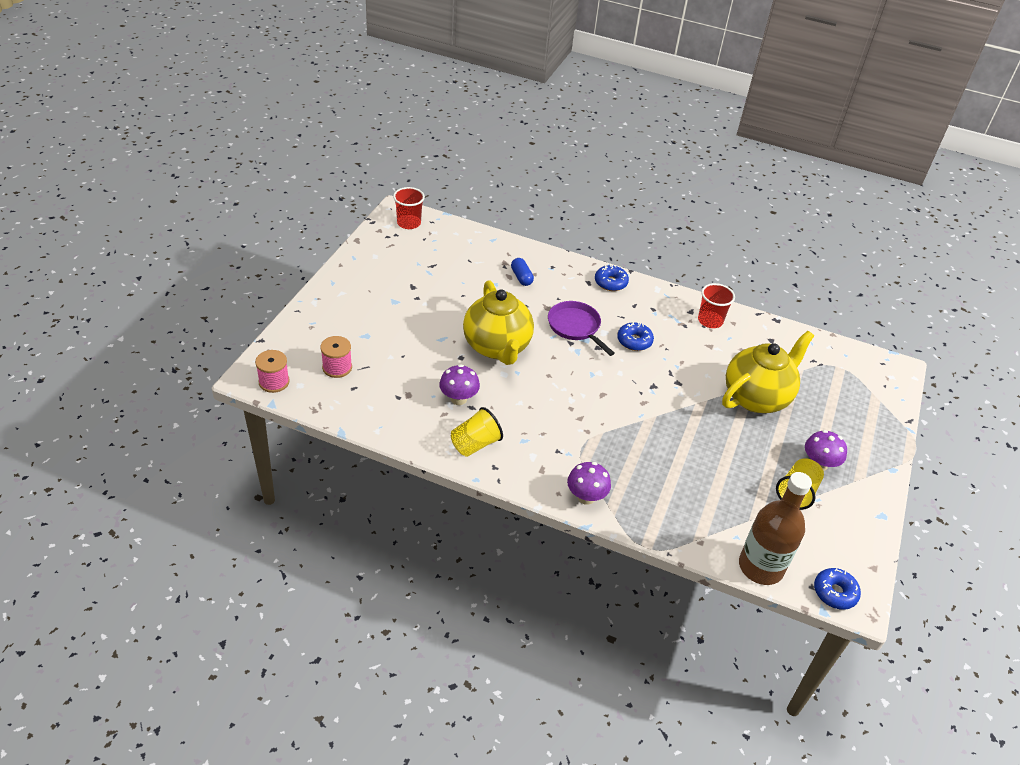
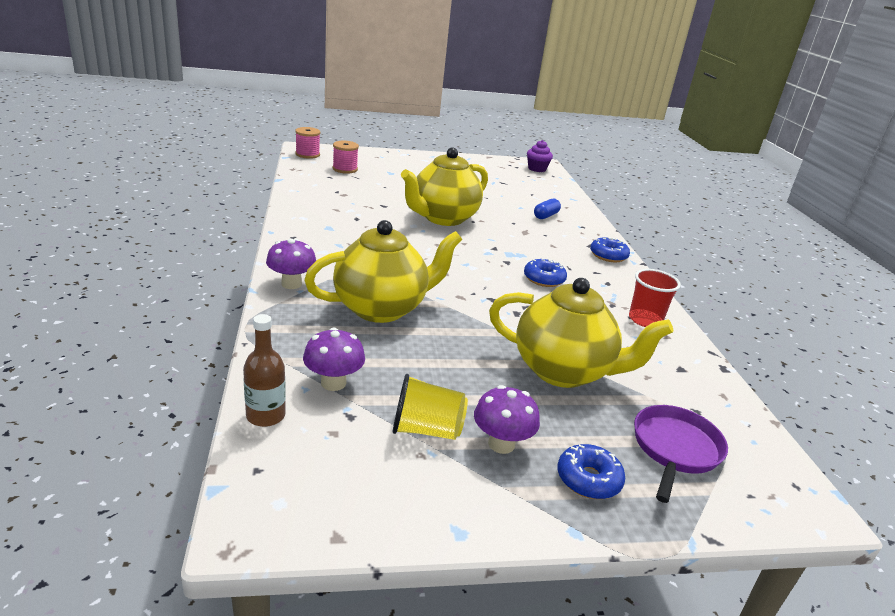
camera: 60 degrees right, 15 degrees down
red cup [393,187,425,229] -> purple cupcake [527,140,553,172]
purple mushroom [439,364,480,405] -> purple mushroom moved to [303,328,365,391]
yellow cup [451,407,503,457] -> none
purple pan [548,301,615,356] -> purple pan moved to [634,405,728,503]
brown bottle [739,472,812,585] -> brown bottle [243,314,286,427], size x0.57
blue donut [814,568,861,610] -> blue donut moved to [557,444,625,499]
none -> yellow teapot [304,220,462,323]

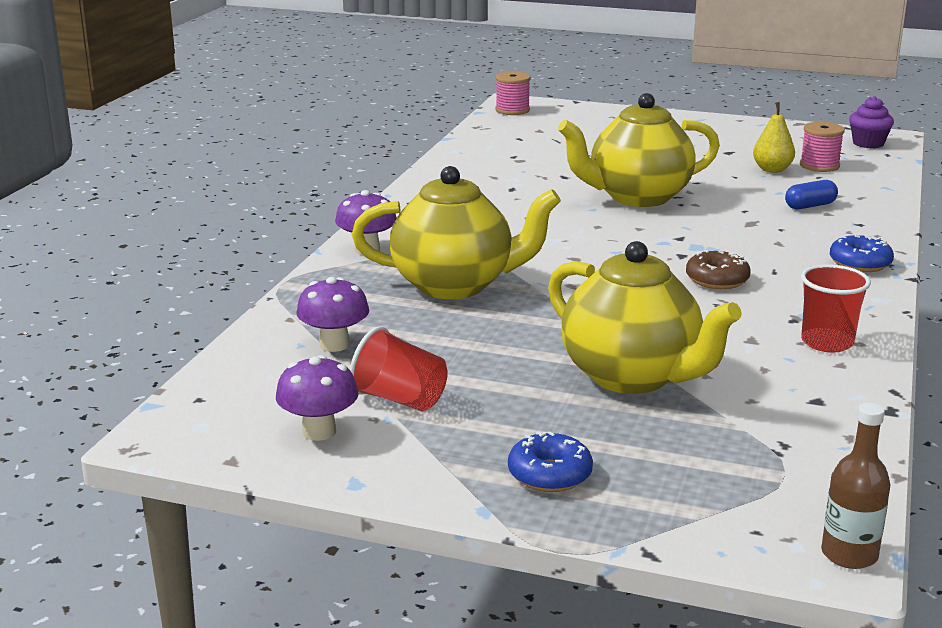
camera: 30 degrees right, 5 degrees down
brown bottle [243,314,286,427] -> brown bottle moved to [821,403,890,569]
pink spool [332,141,359,174] -> pink spool moved to [800,122,845,172]
yellow cup [393,374,468,440] -> red cup [350,326,448,411]
purple mushroom [474,385,540,454] -> purple mushroom moved to [276,355,359,441]
blue donut [524,259,567,287] -> brown donut [686,250,751,289]
purple pan [634,405,728,503] -> none
none -> yellow pear [753,102,795,173]

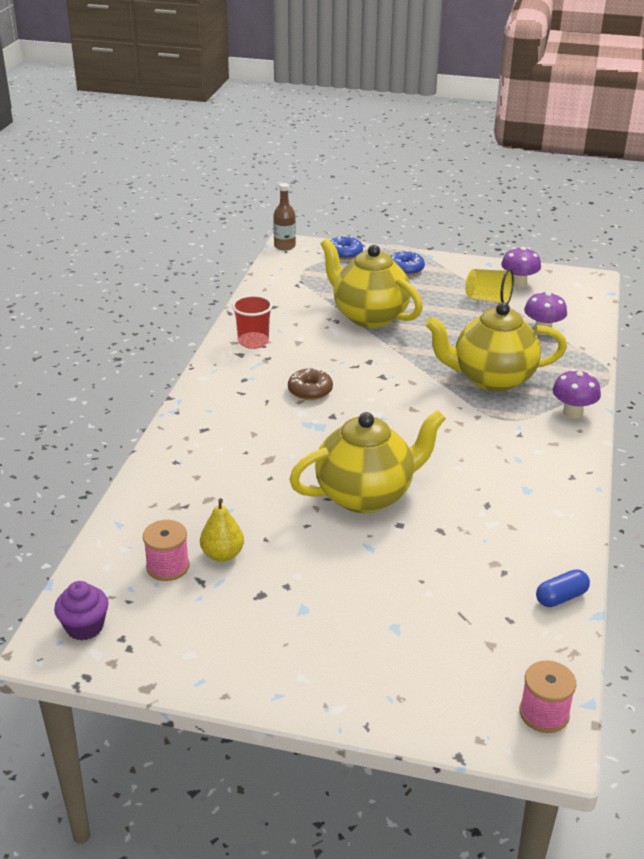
camera: 175 degrees right, 10 degrees up
red cup [350,326,448,411] -> yellow cup [465,269,514,304]
blue capsule [785,180,838,209] -> blue capsule moved to [536,569,590,607]
blue donut [830,235,894,272] -> blue donut moved to [330,235,363,260]

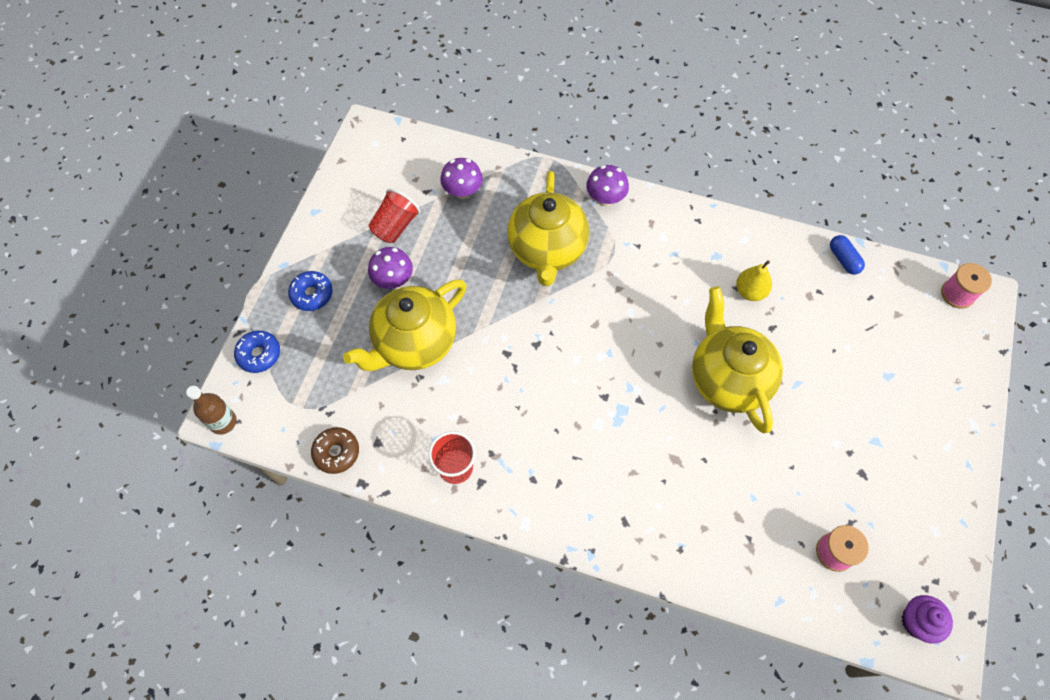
camera: 85 degrees left, 30 degrees up
yellow pear [200,498,244,562] -> yellow pear moved to [736,260,772,301]
brown donut [288,368,333,400] -> brown donut moved to [311,427,359,474]
yellow cup [465,269,514,304] -> red cup [369,189,420,243]
purple mushroom [501,247,541,288] -> purple mushroom moved to [368,247,413,289]

